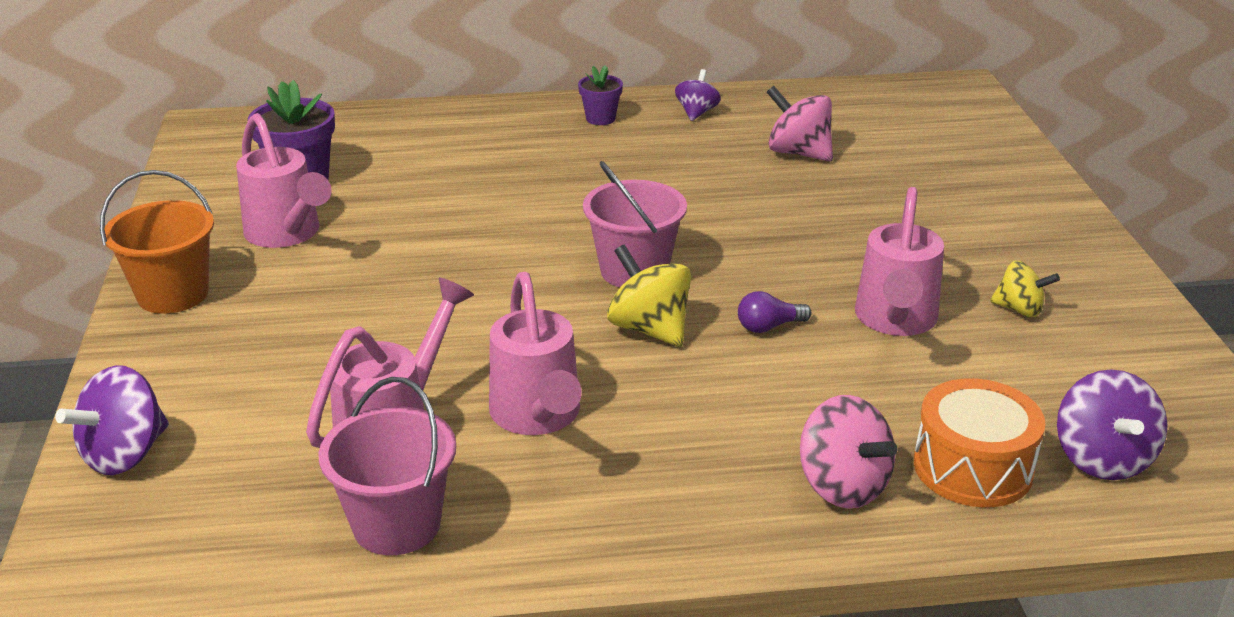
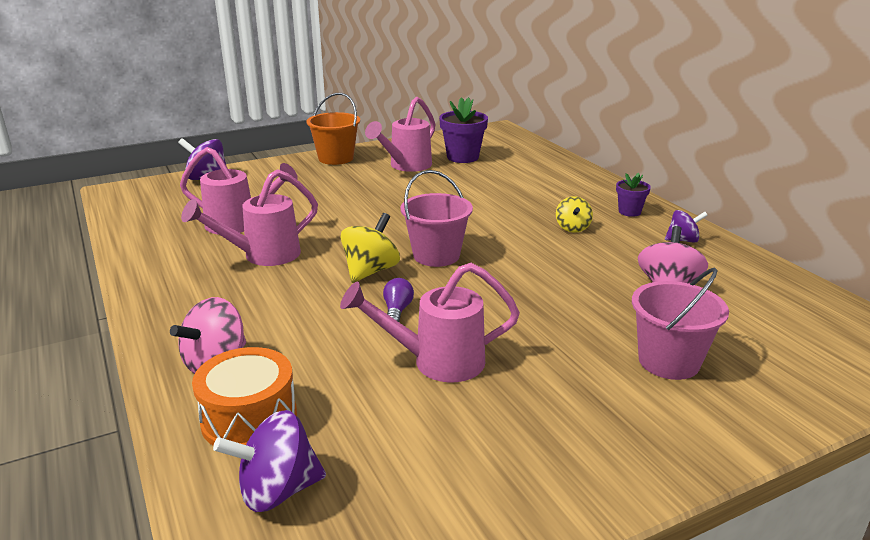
camera: 70 degrees right, 5 degrees down
pink bucket [318,377,456,555] -> pink bucket moved to [632,267,729,380]
purple light bulb [738,291,812,333] -> purple light bulb turned 45 degrees clockwise [383,278,414,322]
yellow spinning top [990,261,1060,317] -> yellow spinning top moved to [556,196,593,233]

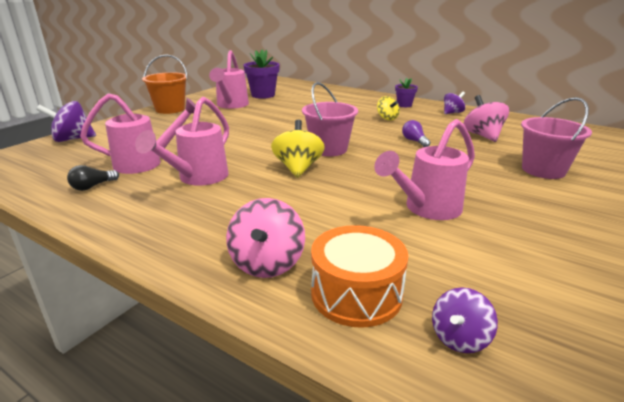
camera: 30 degrees left, 0 degrees up
purple spinning top [213,410,326,512] -> purple spinning top [432,287,498,353], size x0.64
purple light bulb [383,278,414,322] -> purple light bulb moved to [402,120,431,147]
none -> black light bulb [67,165,119,191]

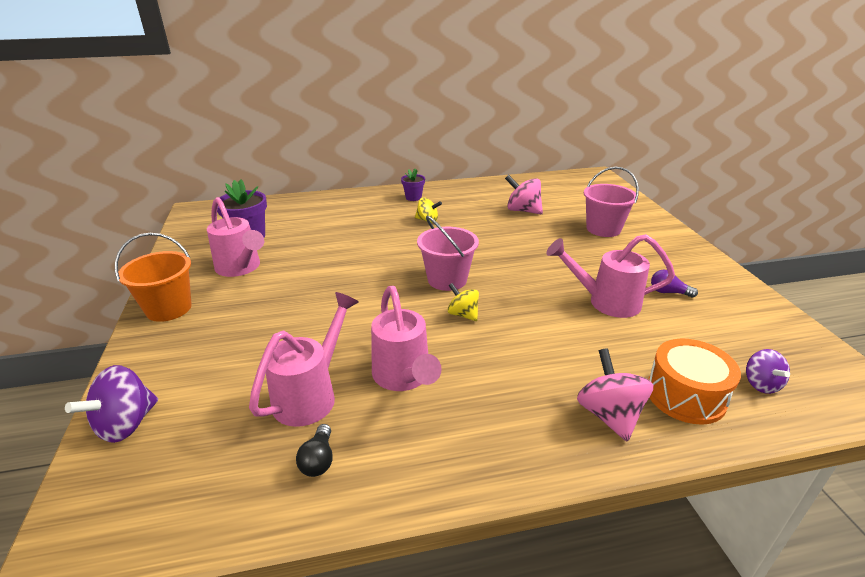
camera: 45 degrees left, 5 degrees up
pink spinning top [226,198,305,278] -> pink spinning top turned 150 degrees counterclockwise [577,348,653,442]
yellow spinning top [271,120,325,178] -> yellow spinning top [448,283,479,321], size x0.64
pink watering can [374,119,475,220] -> pink watering can turned 90 degrees clockwise [546,234,675,318]
purple light bulb [402,120,431,147] -> purple light bulb moved to [651,270,698,298]
purple spinning top [444,92,465,114] -> none

